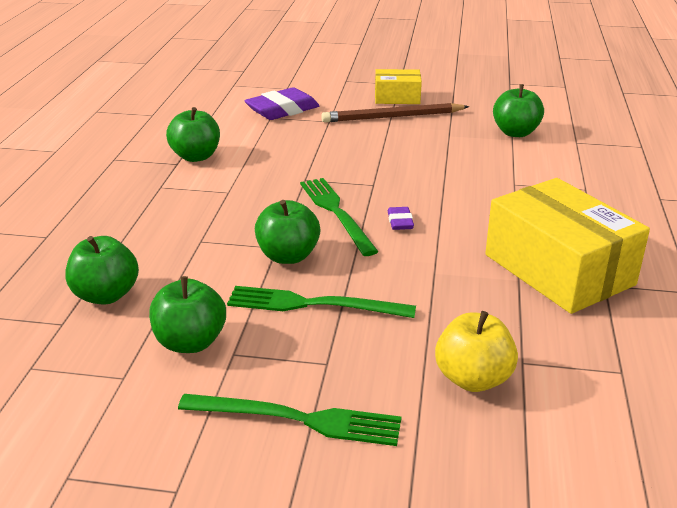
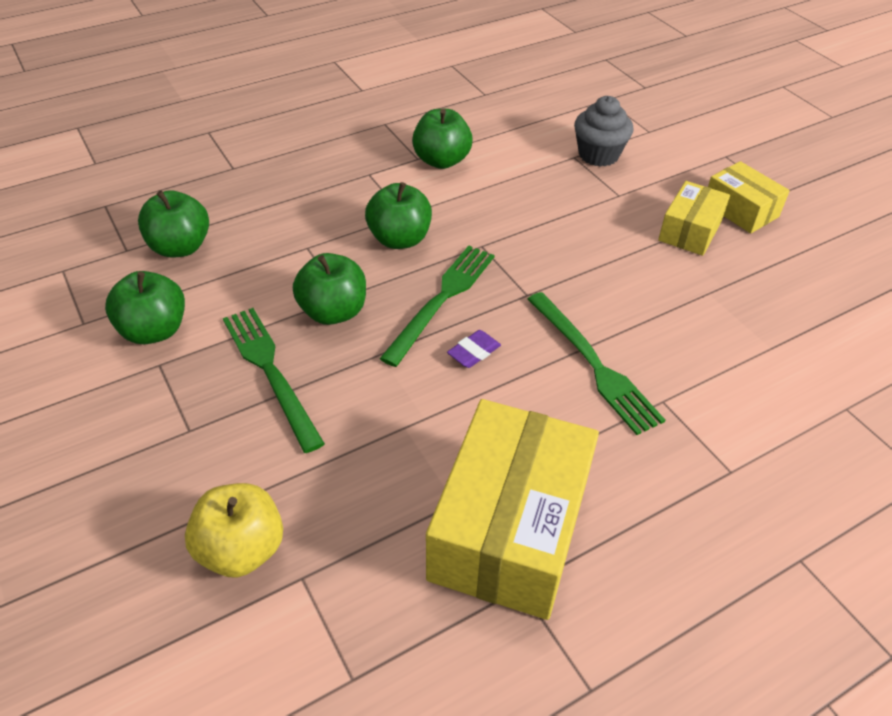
camera: 50 degrees right, 15 degrees up
green fork [178,394,401,446] -> green fork moved to [528,292,665,435]
purple eraser [244,87,320,120] -> grey cupcake [574,96,634,167]
brown pencil [321,103,469,122] -> yellow box [658,181,730,256]
green apple [493,84,544,137] -> green apple moved to [365,182,432,249]

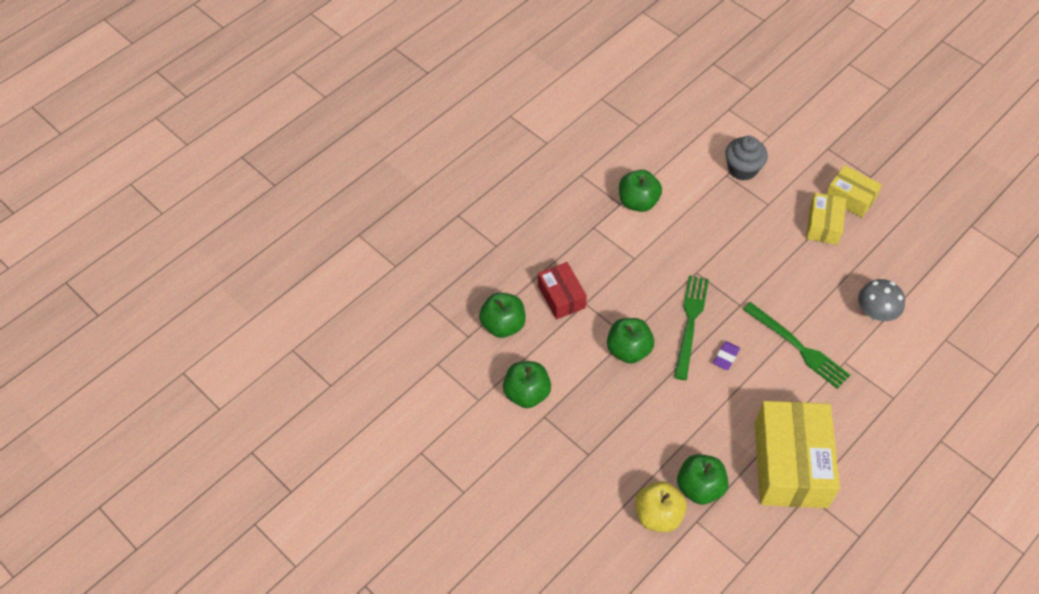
camera: 15 degrees left, 10 degrees up
green fork [223,308,325,453] -> none
green apple [365,182,432,249] -> green apple moved to [677,454,728,504]
none -> red box [538,262,587,319]
none -> grey mushroom [858,279,905,321]

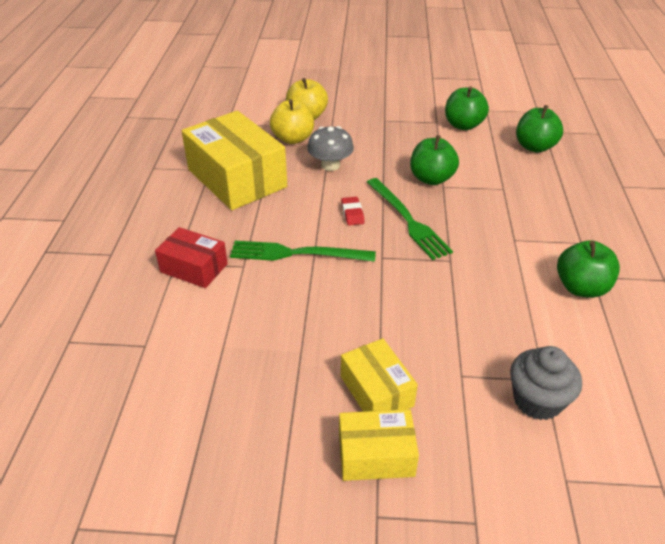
camera: 140 degrees right, 15 degrees down
red box [538,262,587,319] -> red box moved to [155,227,228,288]
green apple [677,454,728,504] -> yellow apple [270,99,314,144]
purple eraser [713,341,740,370] -> red eraser [341,197,365,226]
grey mushroom [858,279,905,321] -> grey mushroom moved to [307,126,354,171]

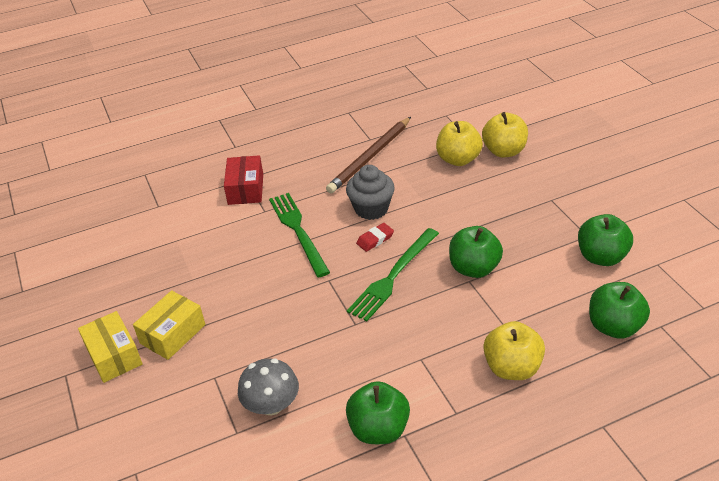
camera: 65 degrees right, 0 degrees up
yellow box [182,111,287,210] -> brown pencil [326,117,411,193]
grey mushroom [307,126,354,171] -> grey mushroom moved to [238,358,299,415]
grey cupcake [510,346,582,420] -> grey cupcake moved to [346,165,395,220]
none -> yellow apple [483,321,545,380]

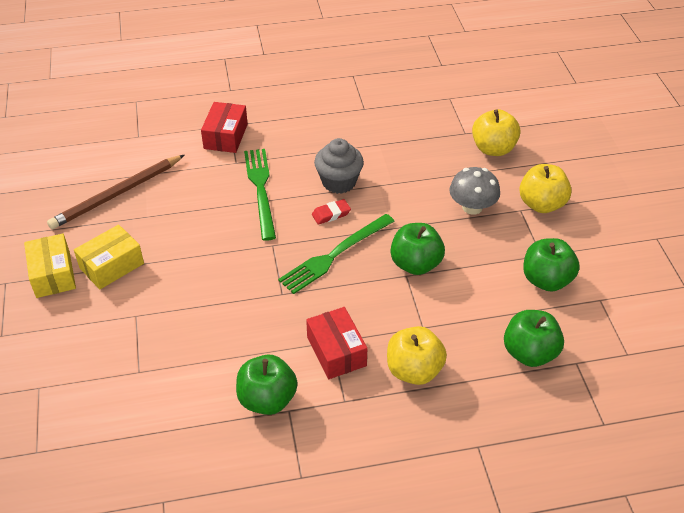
camera: 10 degrees right, 5 degrees up
grey mushroom [238,358,299,415] -> grey mushroom moved to [449,167,500,215]
brown pencil [326,117,411,193] -> brown pencil moved to [47,155,184,229]
yellow apple [436,121,483,166] -> yellow apple moved to [519,164,572,213]
none -> red box [306,307,367,379]

